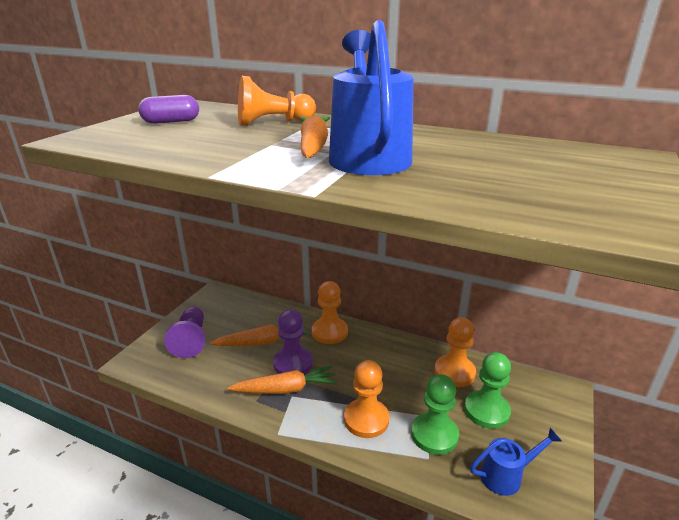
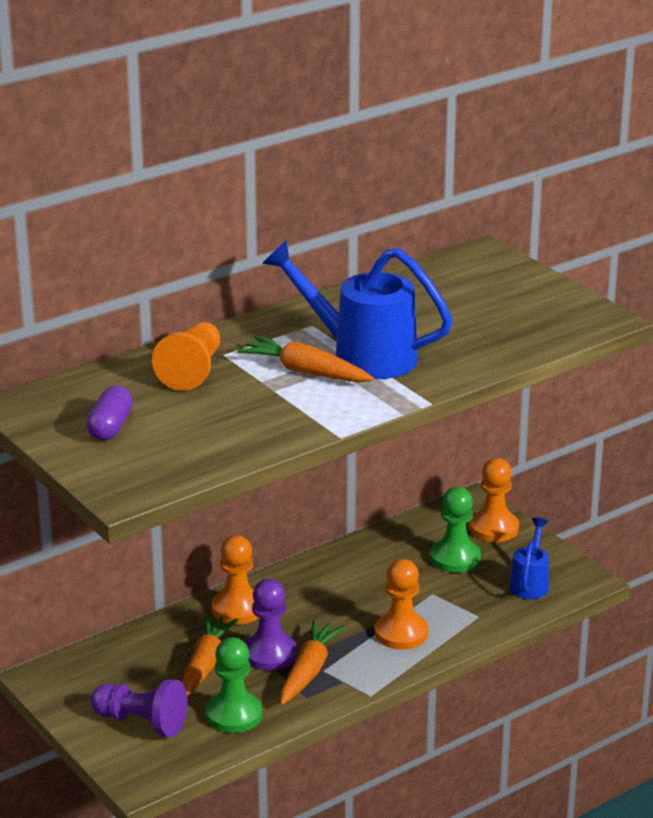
camera: 60 degrees left, 0 degrees up
green pawn [411,374,459,455] -> green pawn moved to [206,637,262,733]
orange pawn [434,317,476,387] -> orange pawn moved to [469,458,519,542]

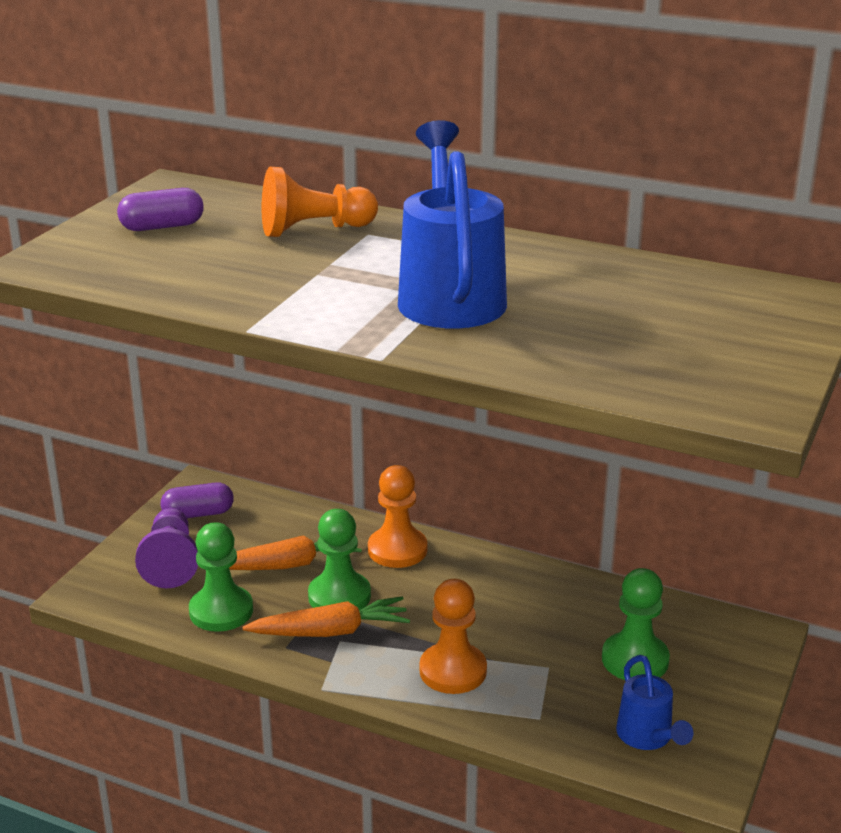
camera: 60 degrees right, 0 degrees up
orange carrot [237,336,374,382] -> none
purple pawn [244,579,297,671] -> green pawn [308,509,371,610]
orange pawn [469,458,519,542] -> none
blue watering can [509,518,549,599] -> blue watering can turned 90 degrees clockwise [616,655,694,750]
none -> purple capsule [160,483,234,518]

